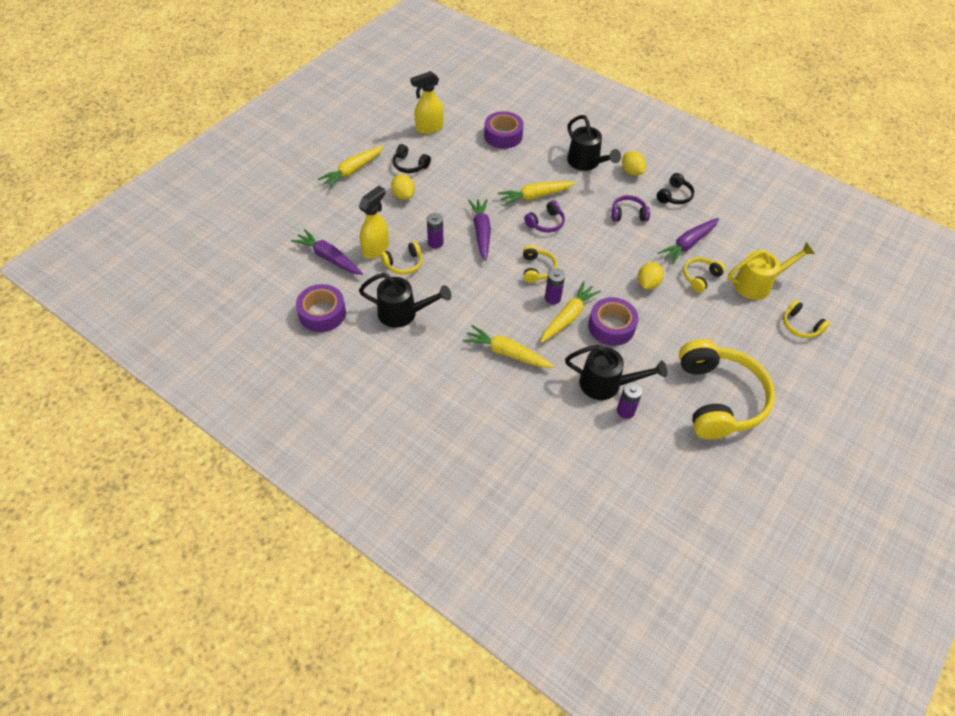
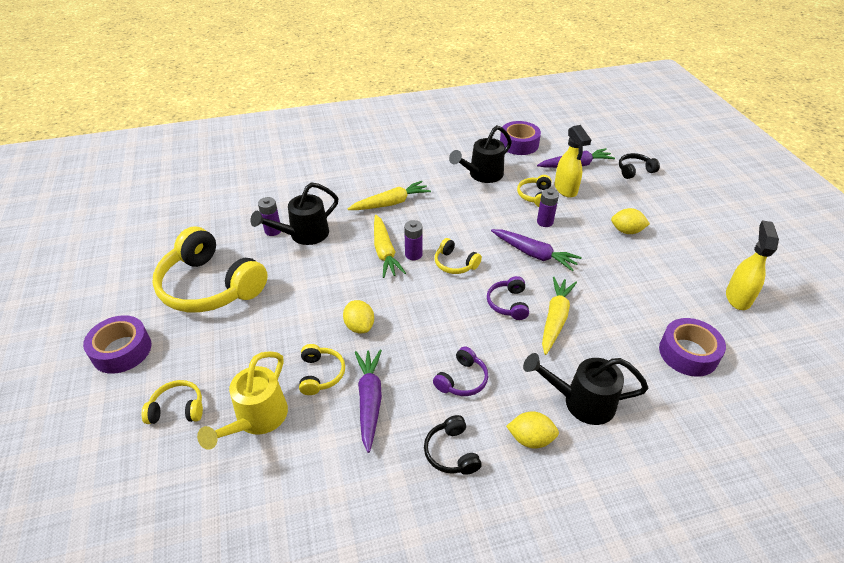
camera: 130 degrees right, 10 degrees down
yellow carrot [318,146,384,189] -> none
black headphones [393,144,431,173] -> black headphones moved to [619,153,660,179]
purple tape [588,297,639,346] -> purple tape moved to [83,315,151,374]

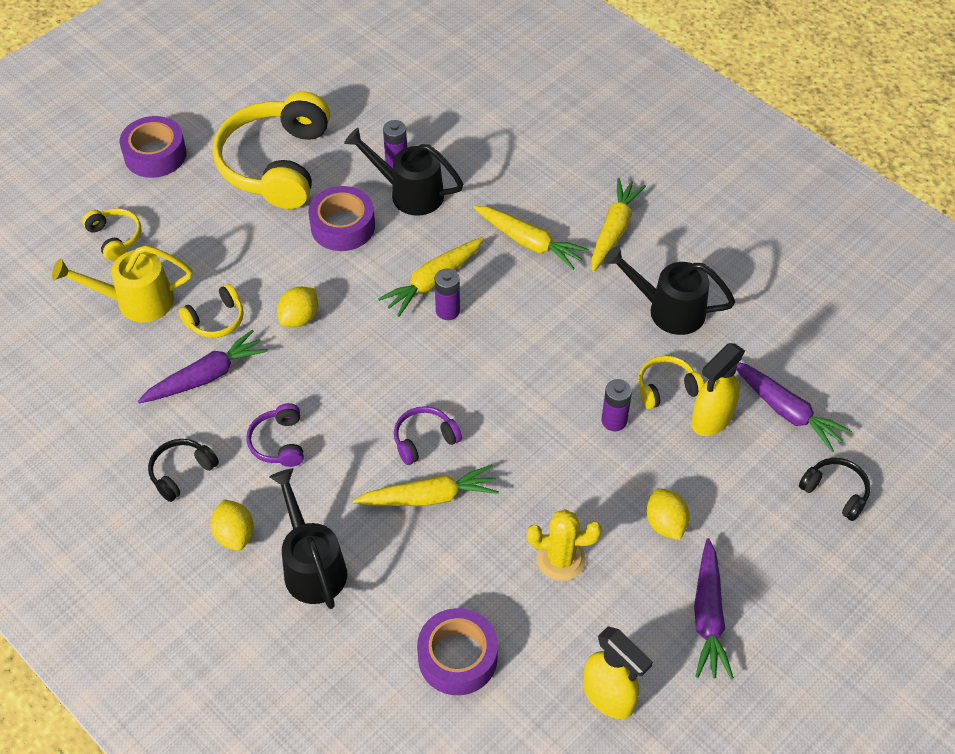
camera: 60 degrees right, 10 degrees up
purple headphones [433,346,488,396] -> purple headphones turned 75 degrees clockwise [246,403,304,467]
yellow headphones [435,238,482,274] -> none
purple carrot [491,229,582,271] -> purple carrot moved to [694,538,734,679]
purple tape [500,121,541,155] -> purple tape moved to [309,186,375,251]
yellow spray bottle [726,220,779,310] -> yellow spray bottle turned 60 degrees clockwise [583,626,653,719]
none -> yellow cactus [527,509,602,581]
none -> yellow carrot [591,178,646,272]

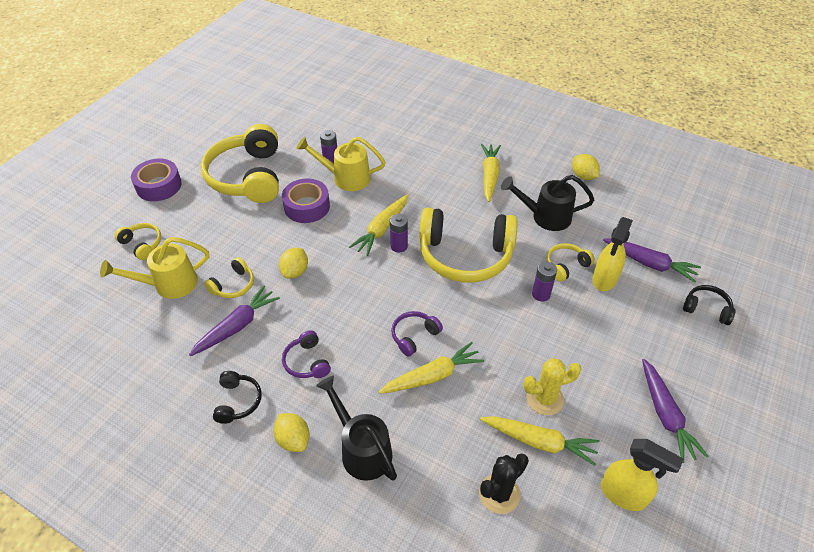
camera: 15 degrees left, 5 degrees down
black headphones [148,439,219,502] -> black headphones turned 150 degrees clockwise [213,371,262,424]
black watering can [344,128,463,216] -> yellow watering can [296,137,386,191]
purple tape [417,608,498,695] -> black cactus [479,454,529,514]
yellow carrot [473,206,589,270] -> yellow carrot moved to [480,416,600,466]
yellow lemon [646,488,690,540] -> yellow lemon moved to [572,154,600,180]
none -> yellow headphones [419,207,518,282]

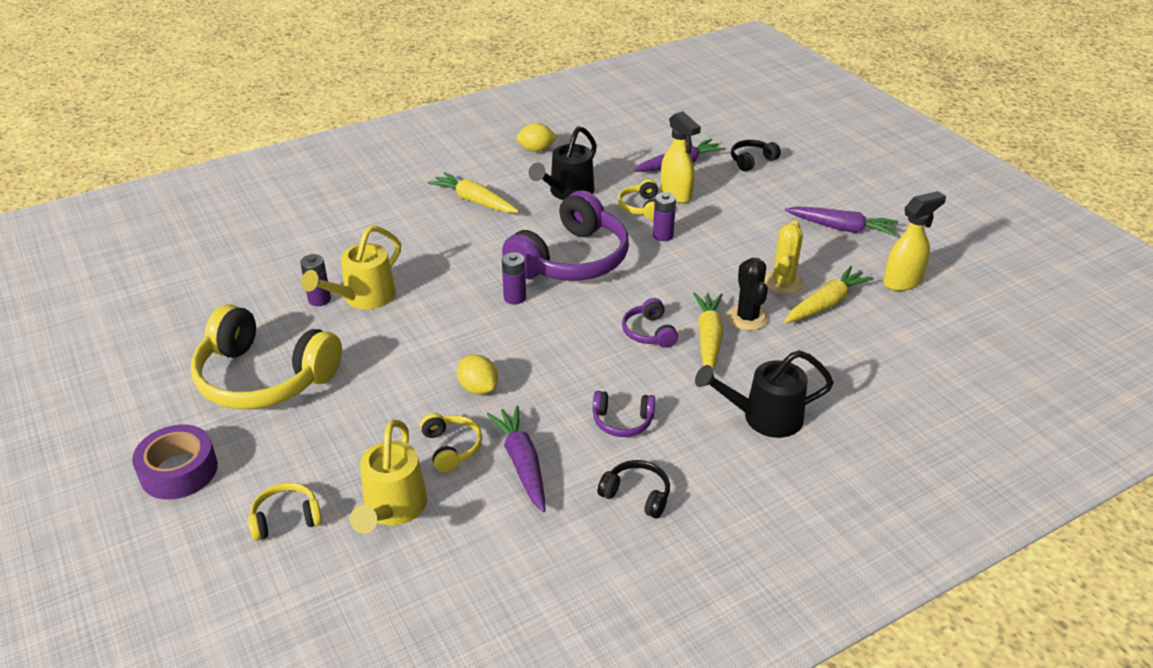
camera: 60 degrees left, 10 degrees down
yellow lemon [274,413,310,452] -> none
purple tape [282,178,330,223] -> none
yellow carrot [349,195,408,256] -> none
yellow headphones [419,207,518,282] -> purple headphones [502,190,629,280]
black cactus [479,454,529,514] -> black cactus moved to [727,258,769,331]

